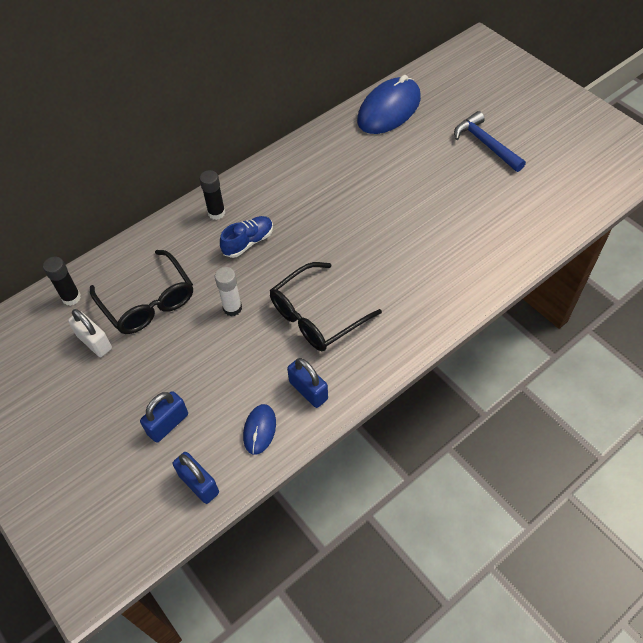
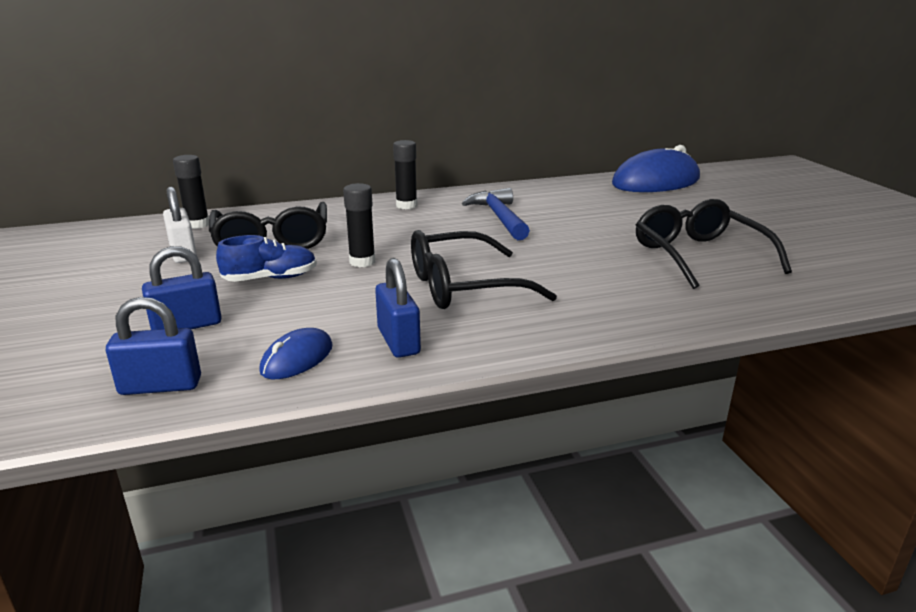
camera: 20 degrees right, 30 degrees down
blue padlock [173,452,219,504] -> blue padlock turned 75 degrees counterclockwise [106,297,201,395]
white glue stick [215,267,242,316] -> black glue stick [343,183,375,267]
blue shoe [220,216,273,258] -> blue shoe moved to [216,235,317,282]
blue hammer [454,111,526,172] -> blue hammer moved to [462,188,530,240]
none -> black glasses [636,199,792,289]

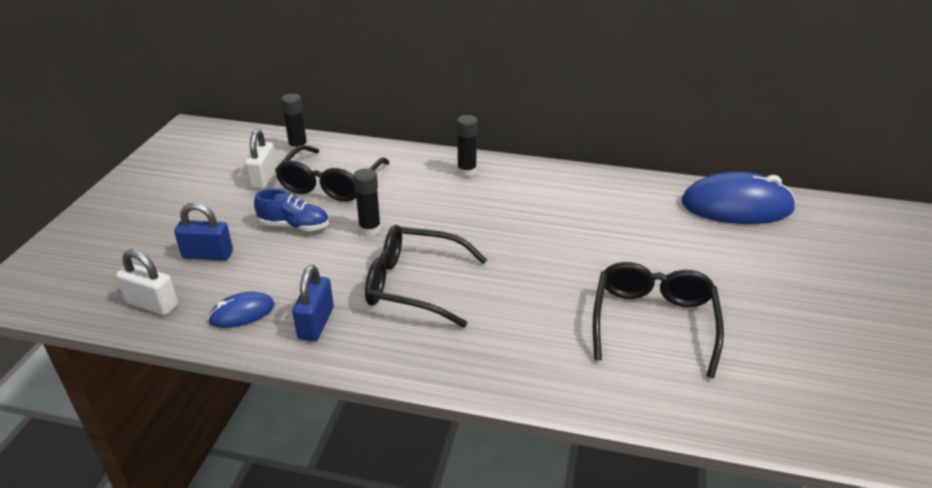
camera: 30 degrees right, 10 degrees up
blue padlock [106,297,201,395] -> white padlock [116,250,178,315]
blue hammer [462,188,530,240] -> none

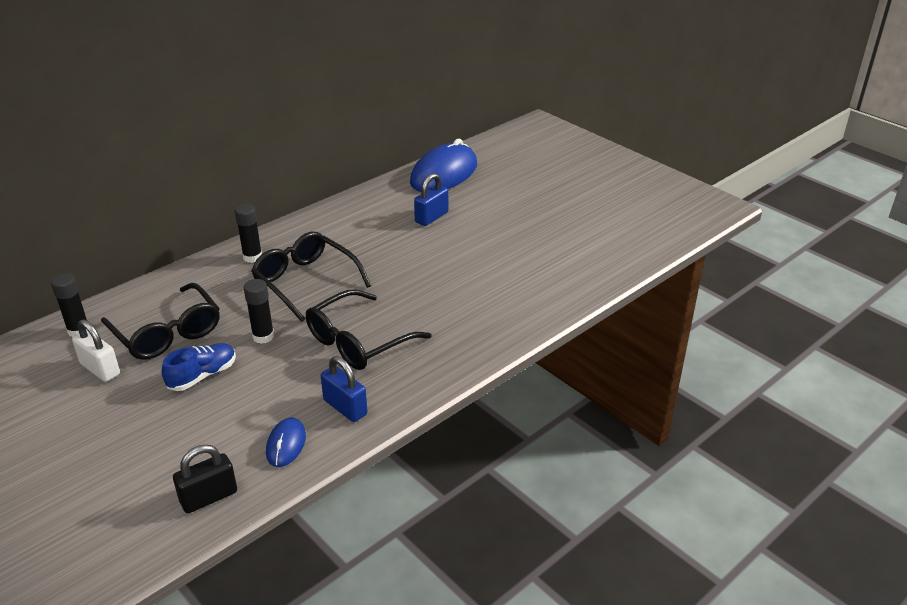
camera: 55 degrees left, 0 degrees up
white padlock [116,250,178,315] -> black padlock [173,445,237,513]
blue padlock [174,203,233,261] -> blue padlock moved to [414,173,448,226]
black glasses [593,262,724,378] -> black glasses moved to [251,232,371,322]

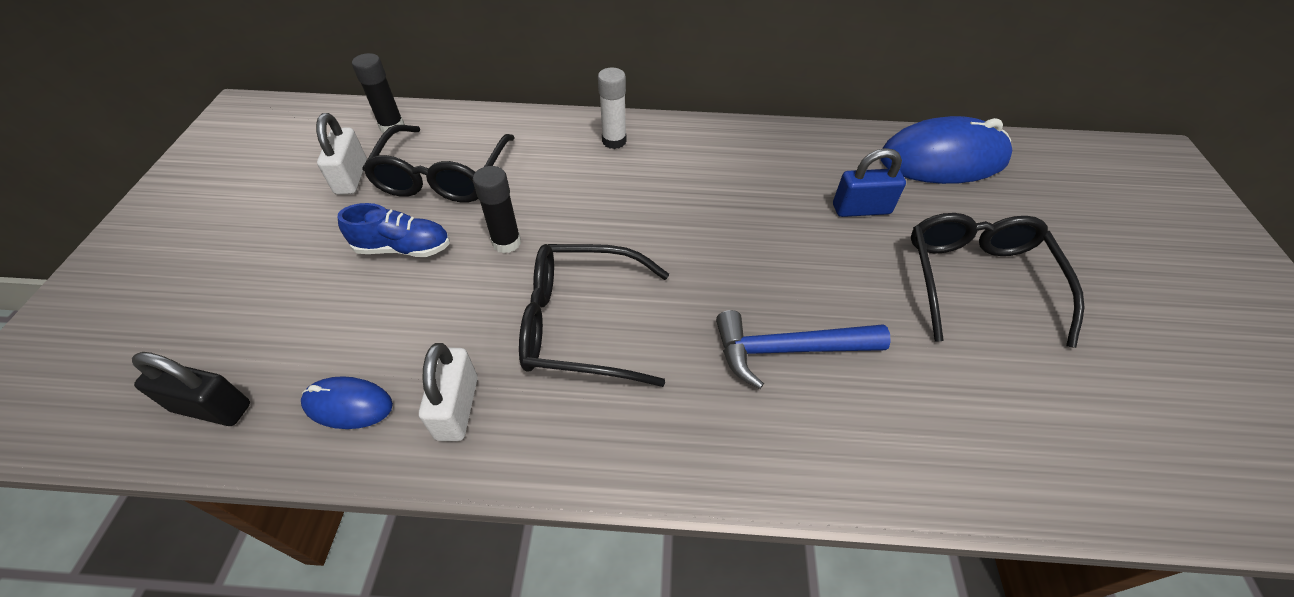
camera: 45 degrees right, 15 degrees up
black glue stick [235,204,262,263] -> white glue stick [598,67,626,149]
black glasses [251,232,371,322] -> black glasses moved to [911,213,1085,348]
blue mouse [266,417,306,467] -> blue mouse turned 45 degrees clockwise [301,376,393,429]
blue padlock [321,356,368,422] -> white padlock [419,343,478,441]
none -> blue hammer [716,310,891,389]

